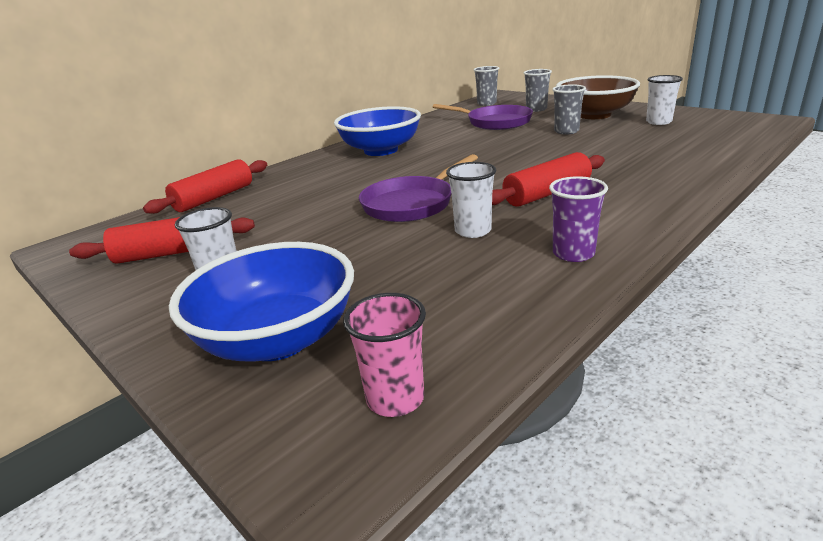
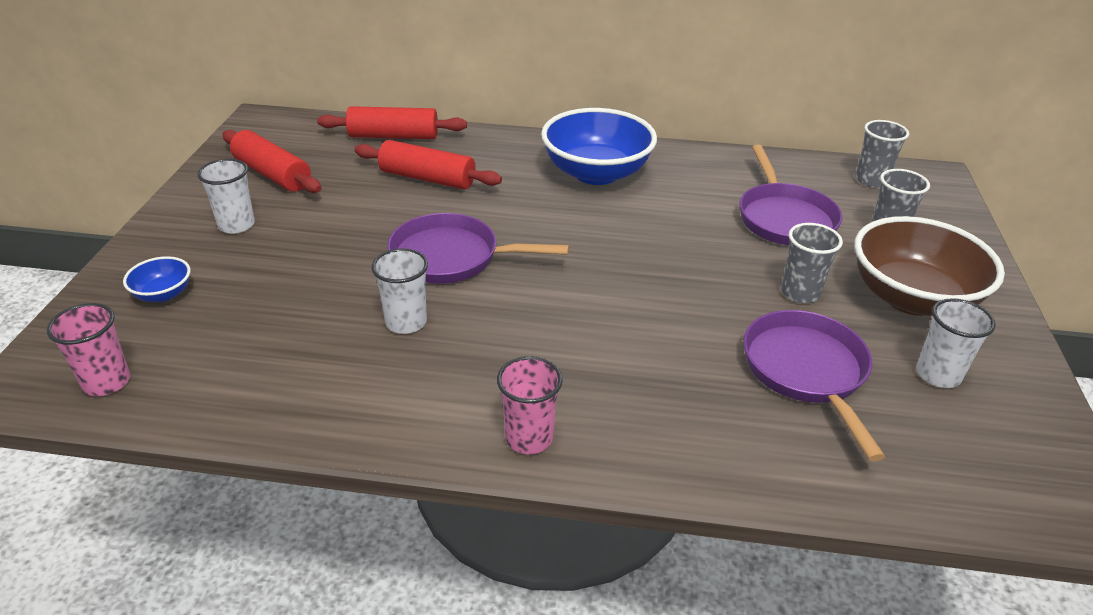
camera: 50 degrees right, 10 degrees up
blue bowl [169,242,354,362] -> blue bowl [123,256,191,302], size x0.45
red rolling pin [492,152,605,207] -> red rolling pin moved to [354,140,502,189]
purple cup [549,176,608,262] -> none
none -> pink cup [497,356,563,454]
none -> purple pan [743,310,885,461]

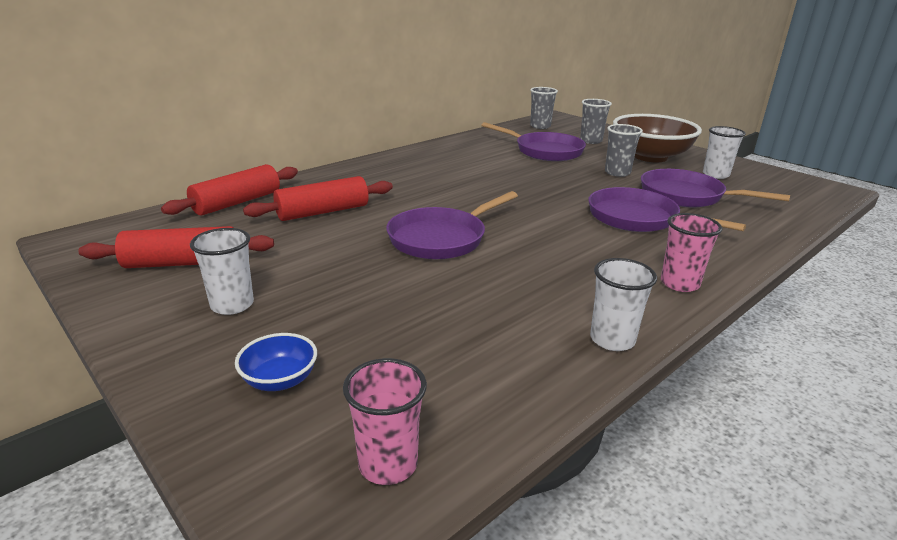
camera: 50 degrees left, 10 degrees down
white cup [371,248,428,334] -> white cup moved to [590,258,657,351]
blue bowl [541,108,657,185] -> none
none -> purple pan [588,187,746,232]

